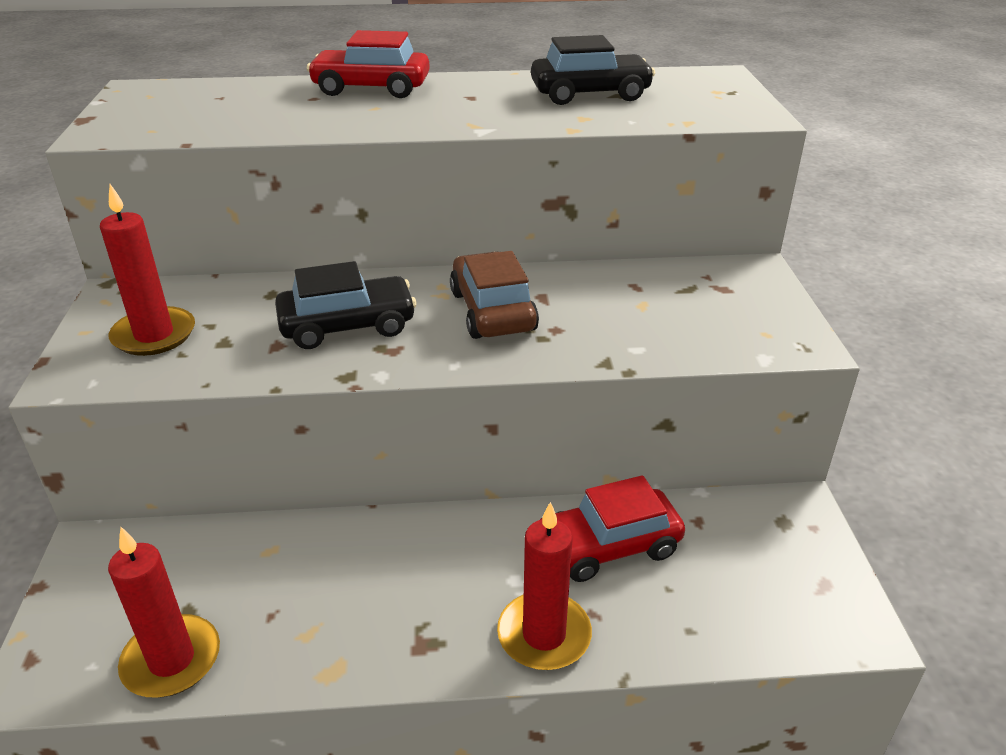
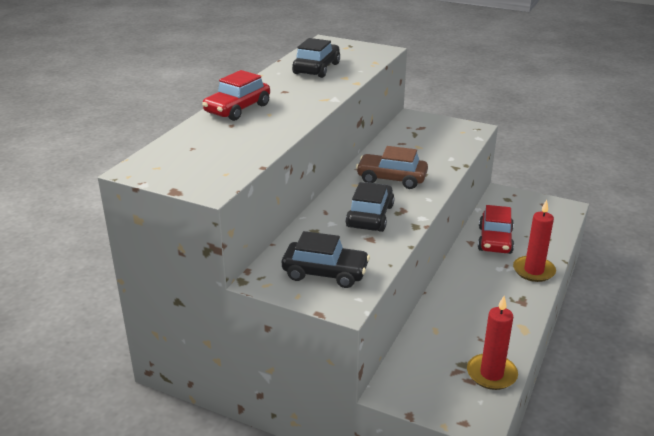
camera: 60 degrees left, 5 degrees down
red candle [100,184,195,356] -> black car [282,231,370,288]

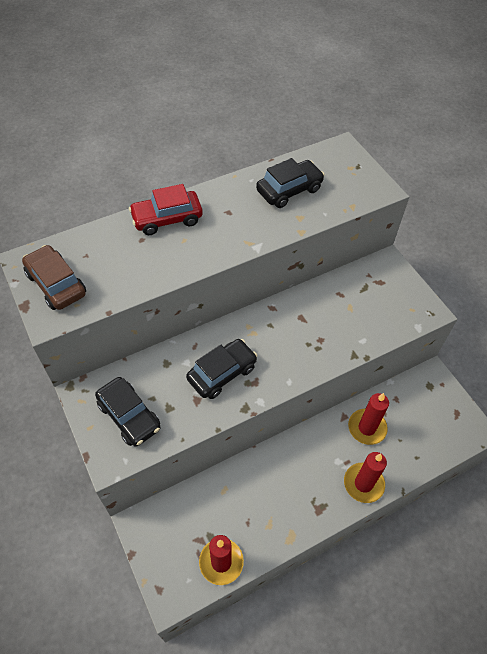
camera: 35 degrees right, 25 degrees up
brown car [356,146,428,189] -> brown car moved to [22,245,86,310]
red car [478,205,514,254] -> red candle [348,393,389,445]

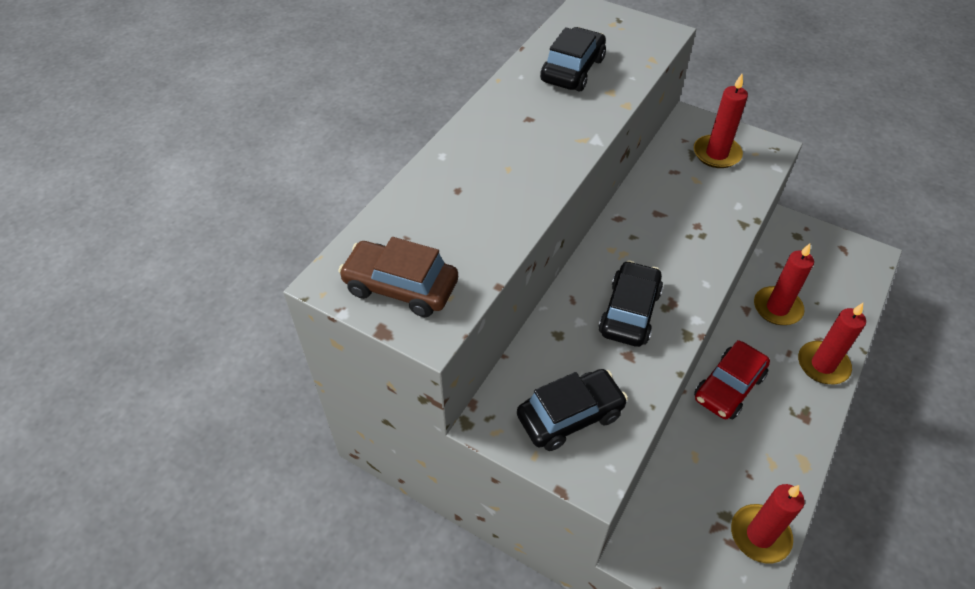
camera: 30 degrees left, 5 degrees down
black car [95,377,160,447] -> black car turned 45 degrees counterclockwise [517,369,628,451]
red car [129,184,203,235] -> red car moved to [694,340,770,419]
none -> red candle [694,74,748,168]

